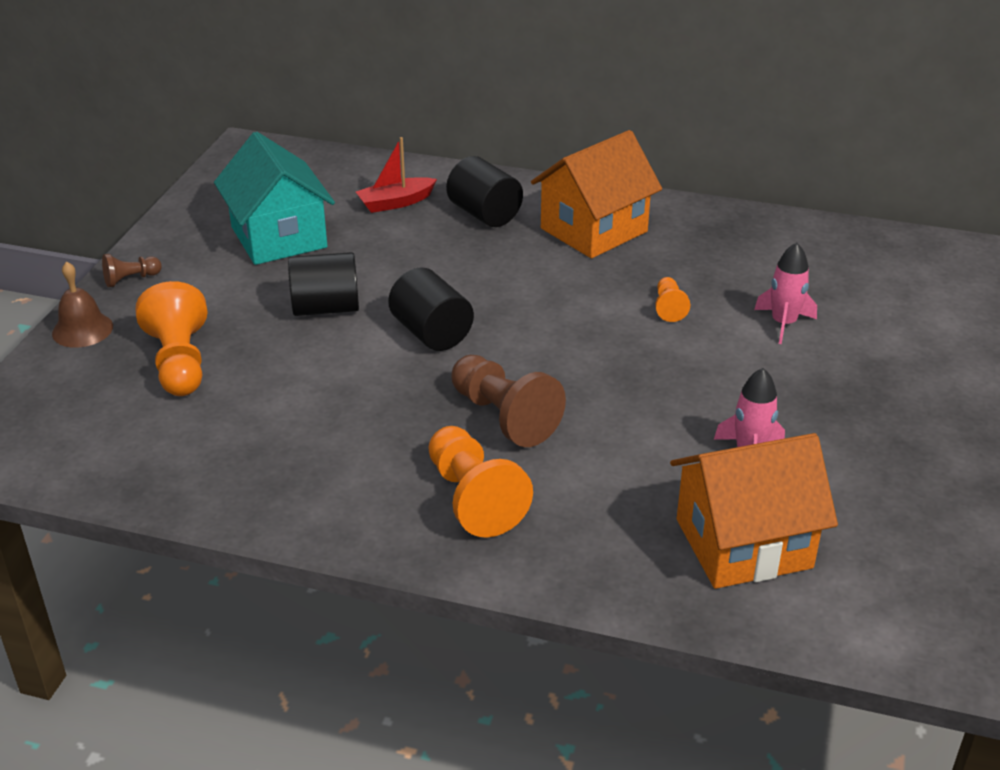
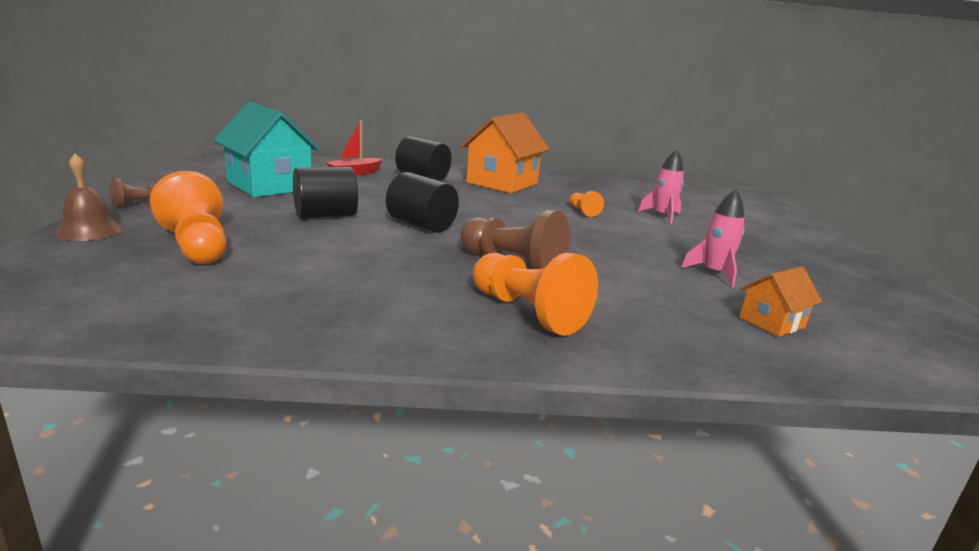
camera: 20 degrees left, 15 degrees down
orange house [670,433,838,589] -> orange house [739,266,822,337], size x0.50

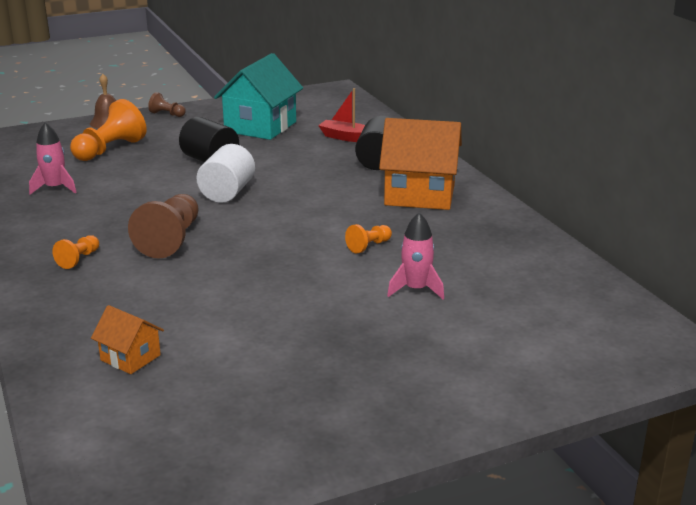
camera: 70 degrees right, 5 degrees up
black cylinder [386,172,459,233] -> white cylinder [196,144,255,203]
orange pawn [473,253,598,336] -> orange pawn [52,235,99,269], size x0.51
pink rocket [681,189,745,287] -> pink rocket moved to [29,122,77,195]

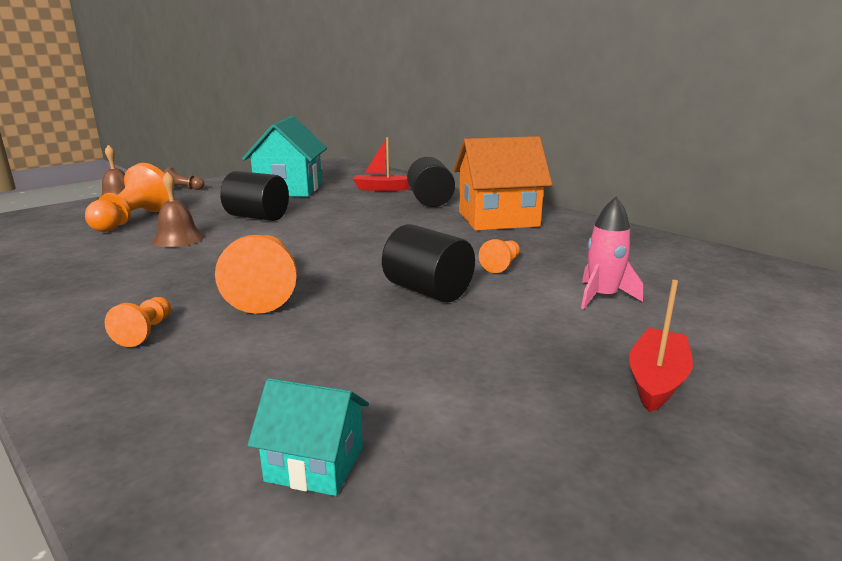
camera: 20 degrees left, 5 degrees down
pink rocket [29,122,77,195] -> none
orange house [91,305,164,374] -> turquoise house [247,378,369,496]
brown pawn [128,194,198,259] -> orange pawn [215,235,297,314]
white cylinder [196,144,255,203] -> none
none -> brown bell [152,172,205,247]
none -> black cylinder [382,224,475,303]
none -> red boat [629,280,693,412]

